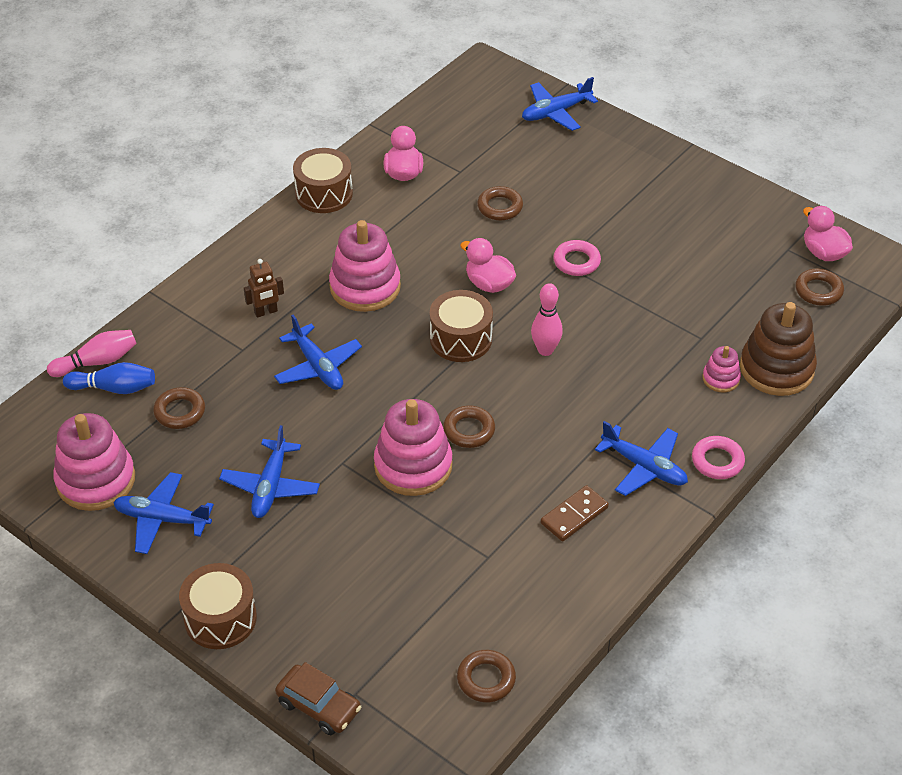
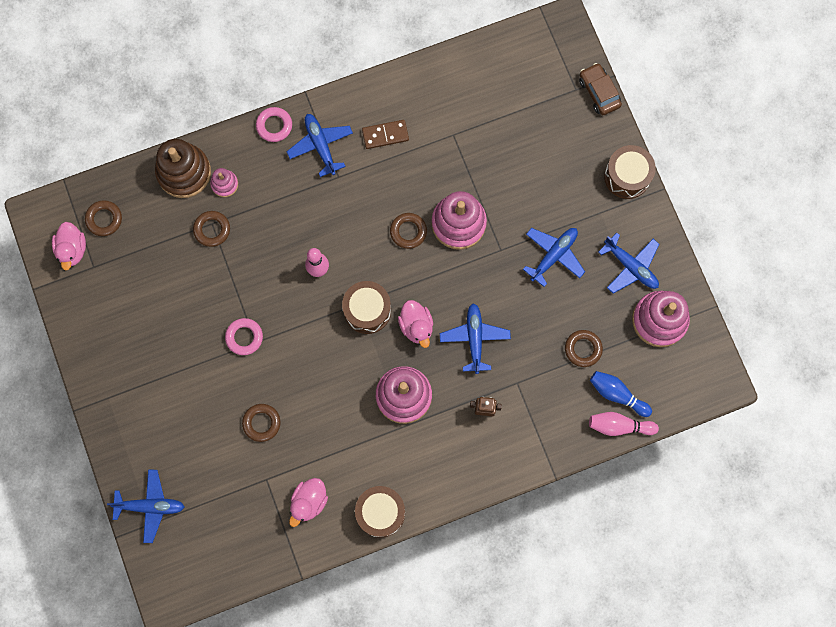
camera: 150 degrees left, 30 degrees up
brown ring [457,650,516,702] -> brown ring moved to [193,211,230,247]
pink duck [460,238,516,293] -> pink duck moved to [398,300,433,348]

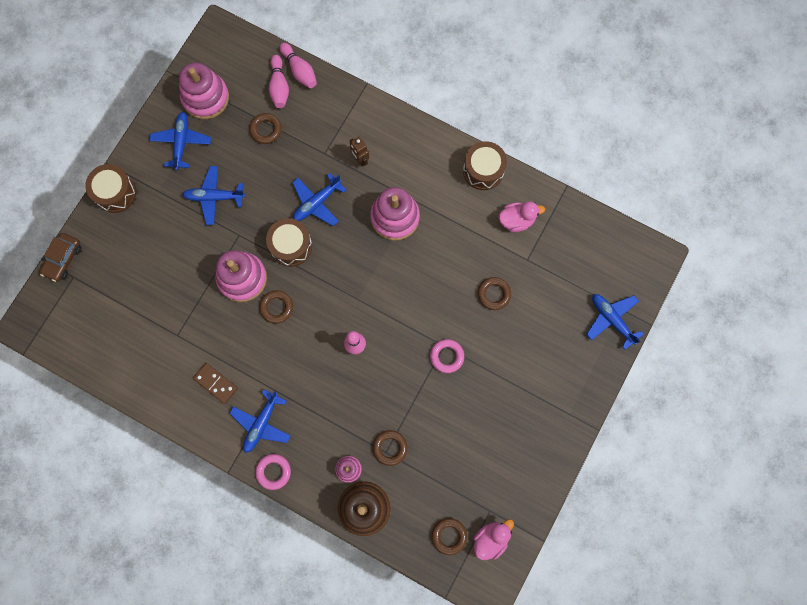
camera: 130 degrees left, 0 degrees up
brown drum [342,281,391,334] -> brown drum moved to [266,218,312,267]
pink duck [398,300,433,348] -> none
blue bowling pin [590,371,652,417] -> pink bowling pin [269,55,289,108]

